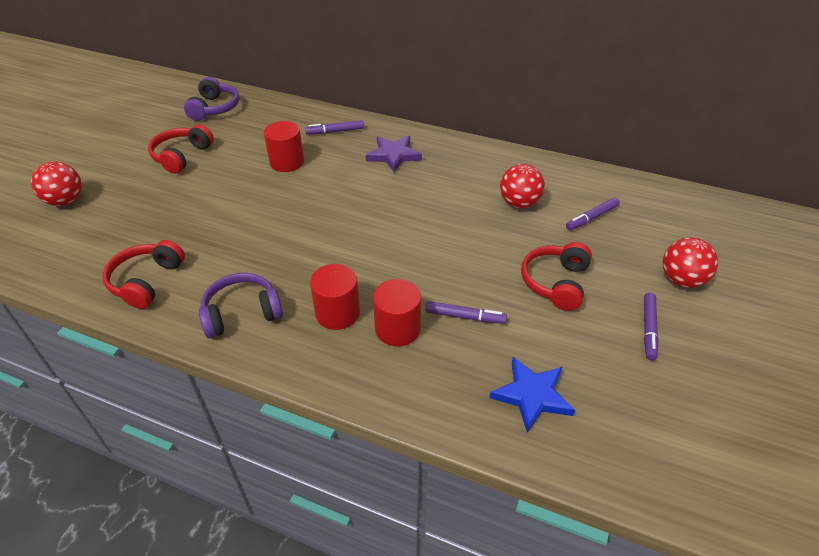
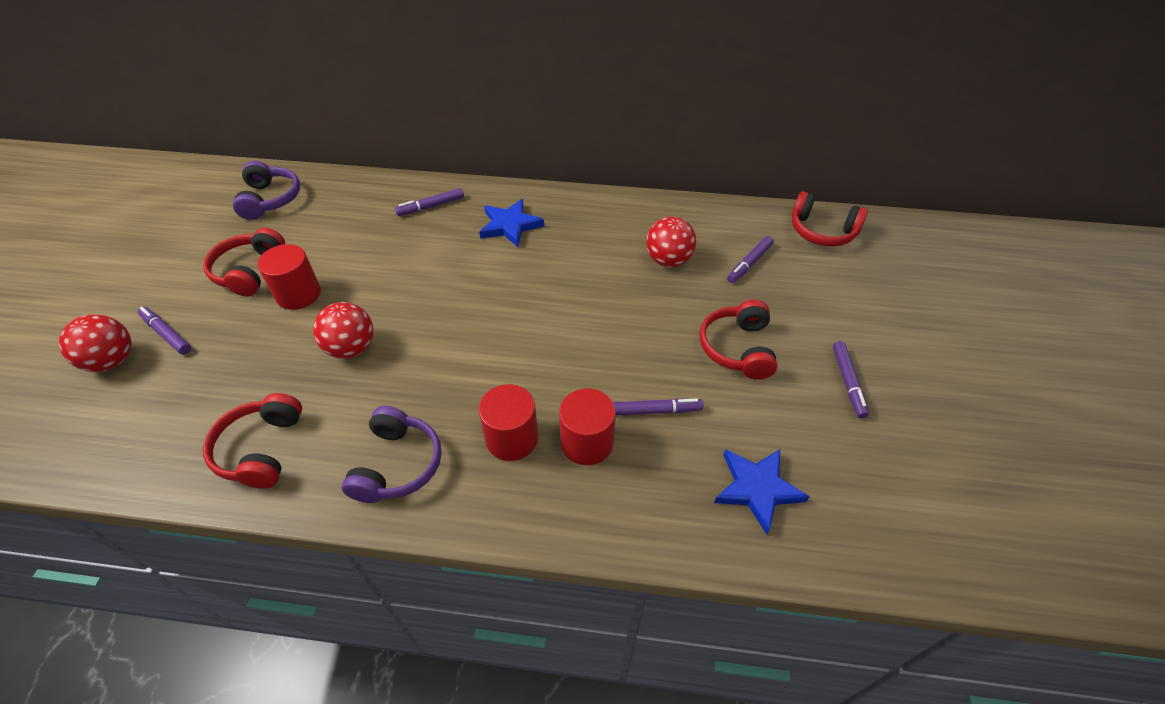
camera: 15 degrees left, 5 degrees up
purple headphones [199,273,283,338] -> purple headphones turned 135 degrees clockwise [342,406,442,503]
red cylinder [264,121,304,172] -> red cylinder moved to [257,244,321,310]
purple star [366,136,422,173] -> blue star [479,199,544,247]
red ball [663,237,718,288] -> red ball moved to [313,302,374,359]
none -> purple marker [138,306,191,354]
none -> red headphones [792,191,868,247]

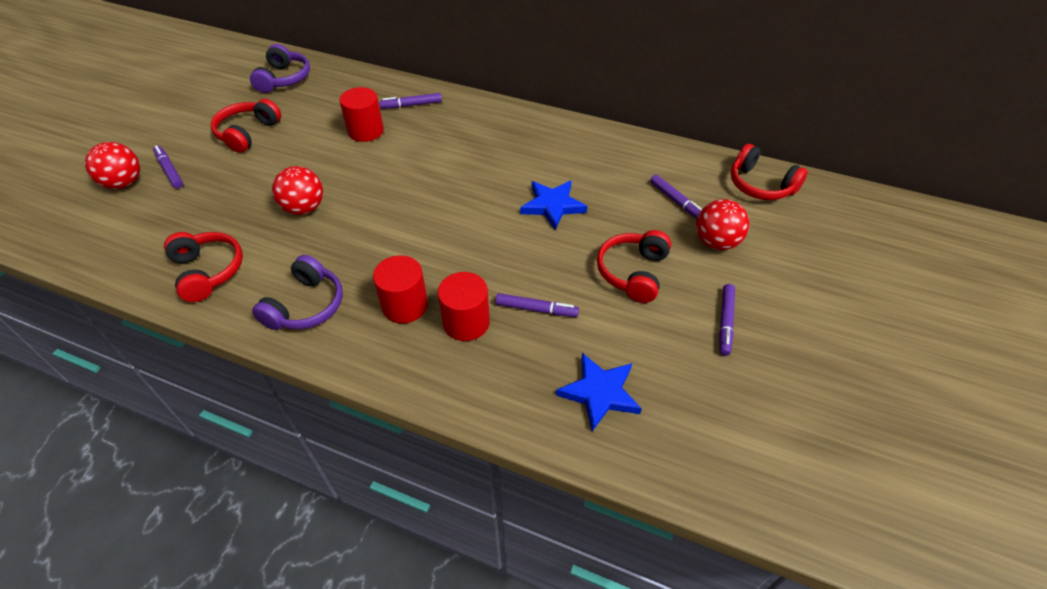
camera: 15 degrees right, 0 degrees up
red headphones [203,393,302,489] -> red headphones turned 135 degrees clockwise [164,232,243,302]
red cylinder [257,244,321,310] -> red cylinder moved to [339,87,384,142]
blue star [479,199,544,247] -> blue star moved to [520,180,587,230]
red ball [646,217,696,267] -> red ball moved to [696,199,749,250]
purple marker [727,236,774,283] -> purple marker turned 90 degrees counterclockwise [650,175,702,219]

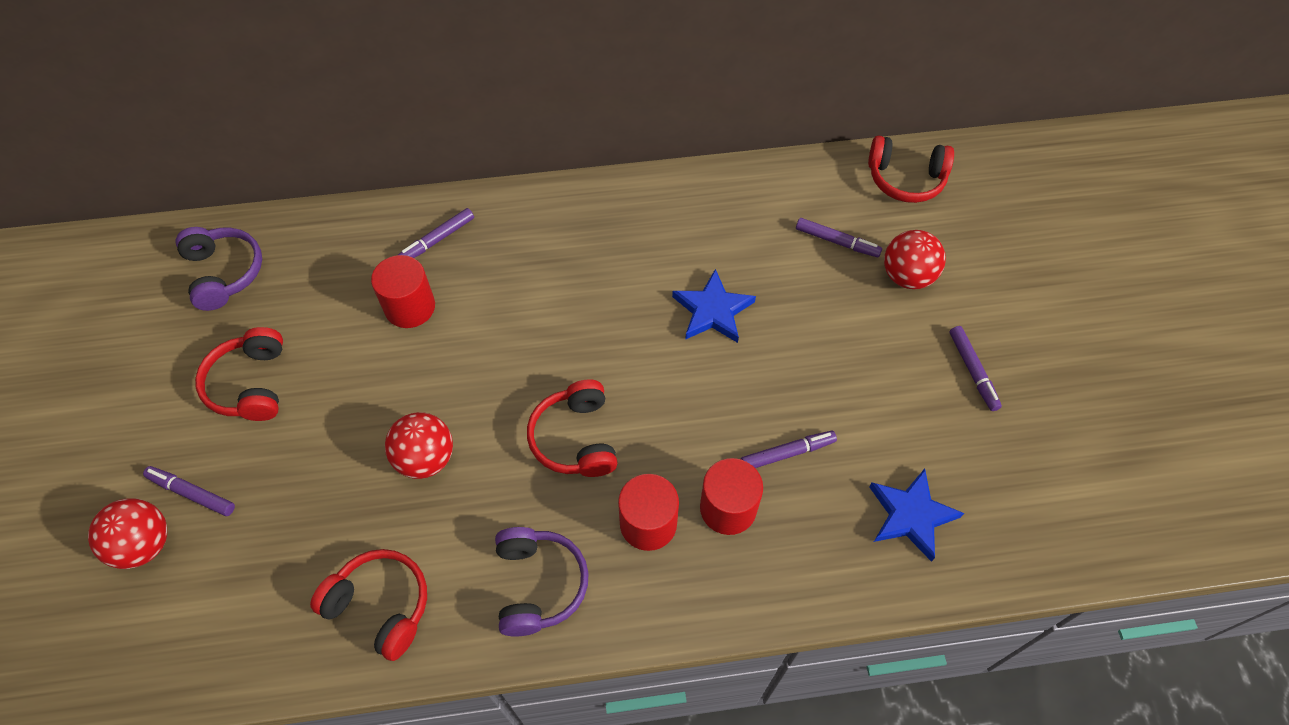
camera: 30 degrees left, 10 degrees up
red headphones [597,230,671,303] -> red headphones moved to [527,379,617,477]

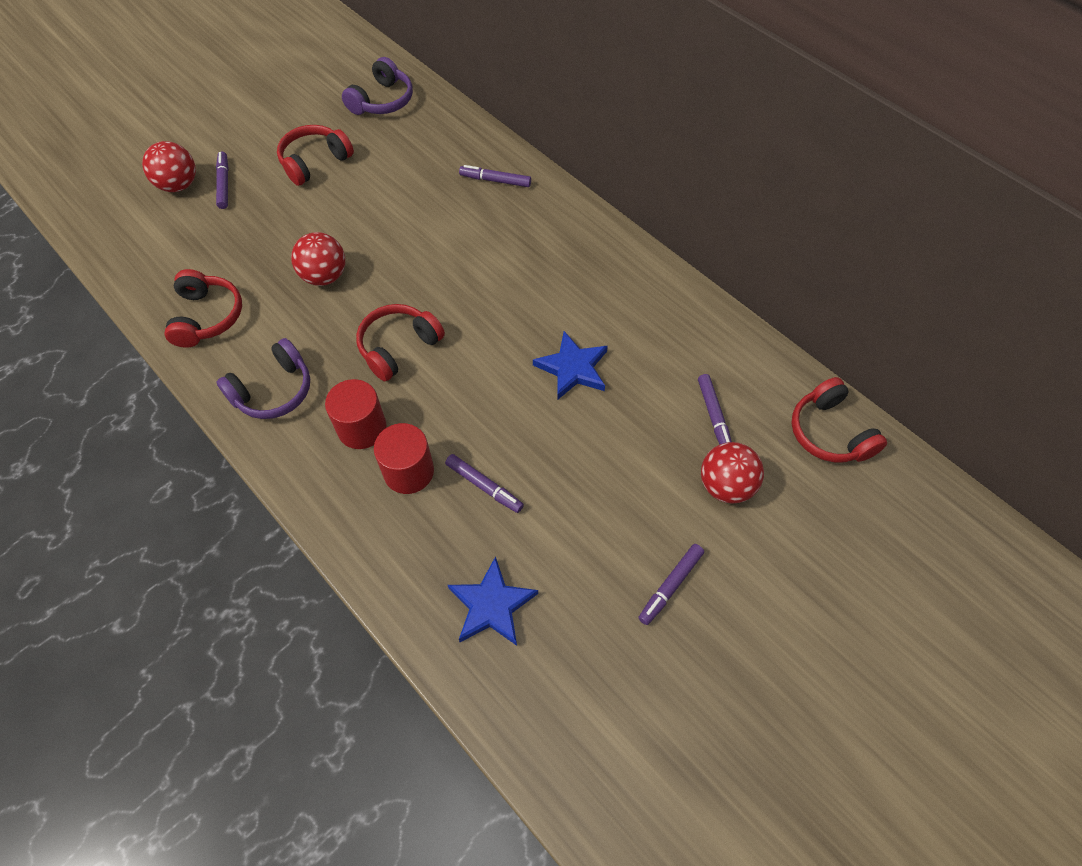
camera: 55 degrees right, 0 degrees up
red cylinder [371,255,435,328] -> none

